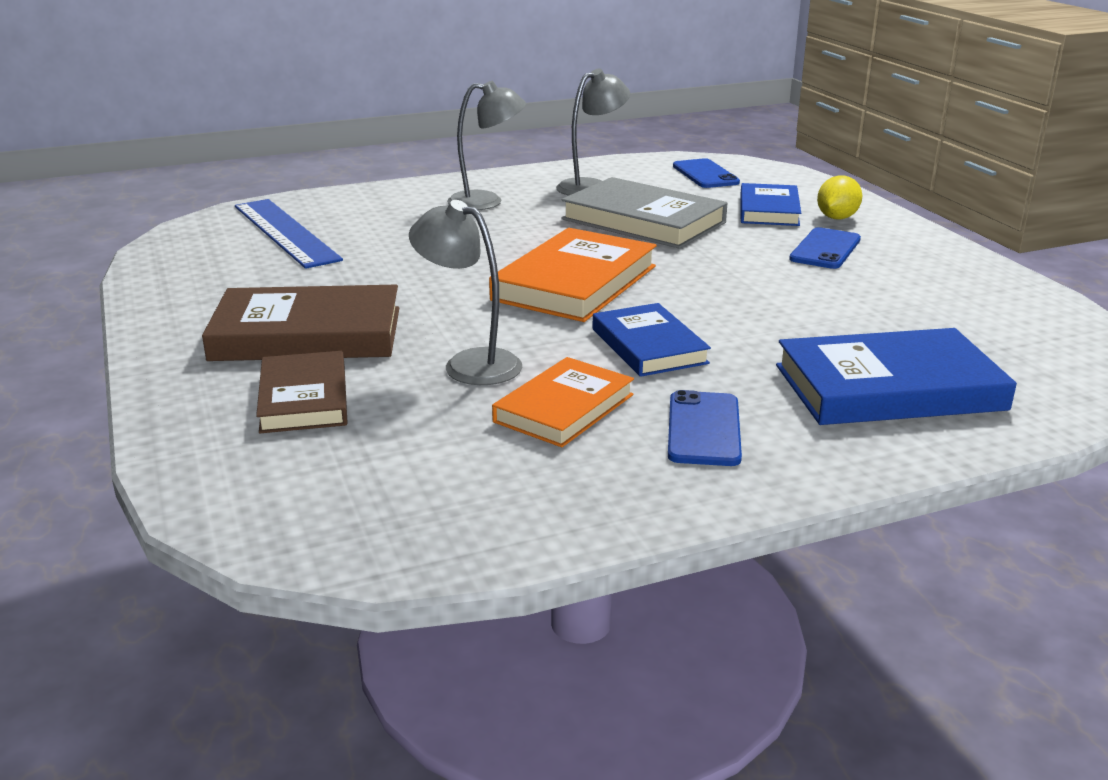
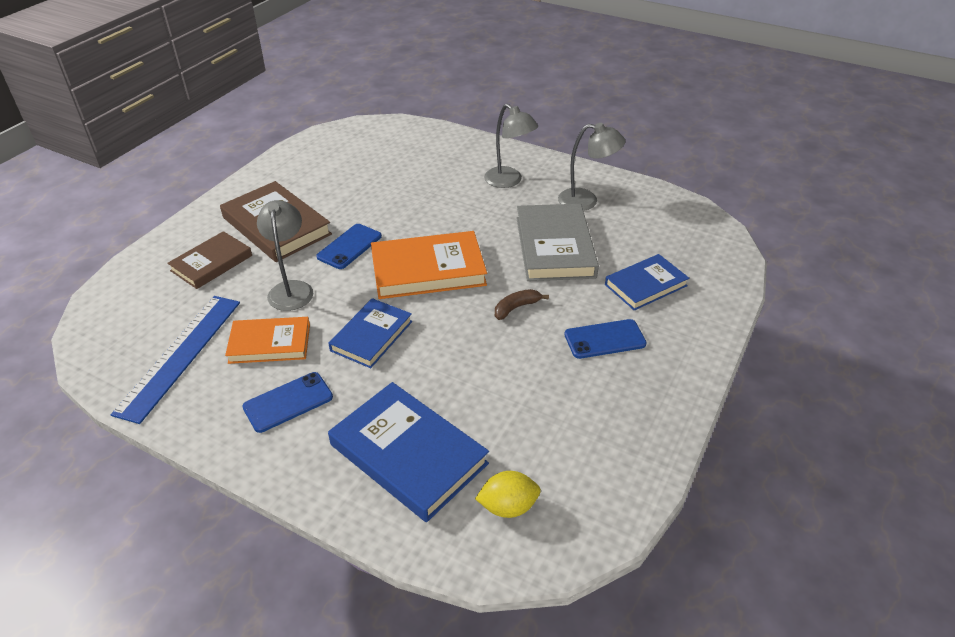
camera: 50 degrees right, 15 degrees up
blue ruler [235,199,343,269] -> blue ruler moved to [111,296,240,424]
blue phone [673,158,740,188] -> blue phone moved to [316,224,382,269]
yellow lemon [817,175,862,220] -> yellow lemon moved to [475,471,541,518]
none -> brown banana [495,289,549,320]

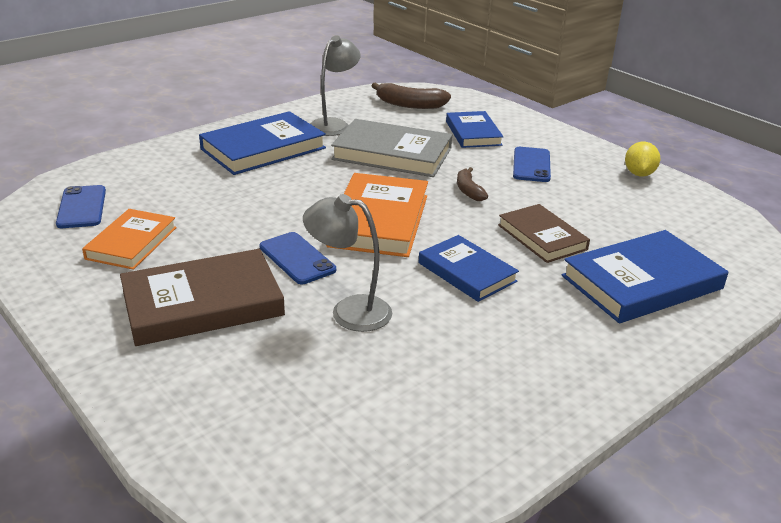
camera: 70 degrees left, 10 degrees down
blue ruler [111,296,240,424] -> none
brown book [167,231,252,289] -> brown book moved to [498,204,590,263]
orange book [225,317,310,364] -> orange book moved to [82,209,177,270]
blue phone [243,372,333,433] -> blue phone moved to [56,185,106,228]
yellow lemon [475,471,541,518] -> yellow lemon moved to [625,142,660,176]
grey lamp [484,104,538,188] -> blue book [199,111,326,175]
none -> brown banana [372,82,451,109]

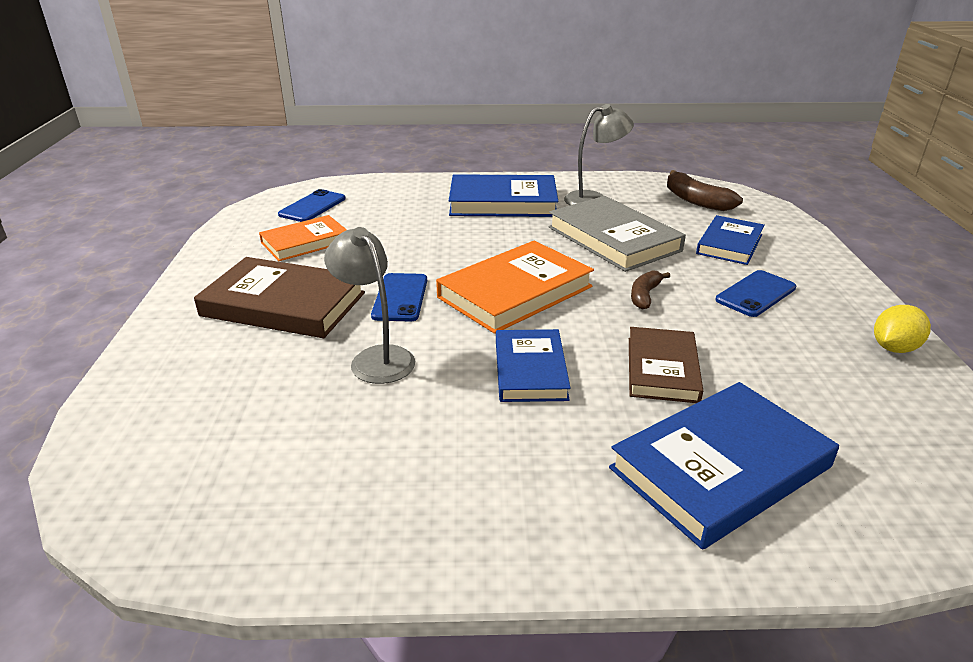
camera: 40 degrees right, 0 degrees up
blue book [562,230,728,323] -> blue book turned 45 degrees counterclockwise [609,382,839,550]

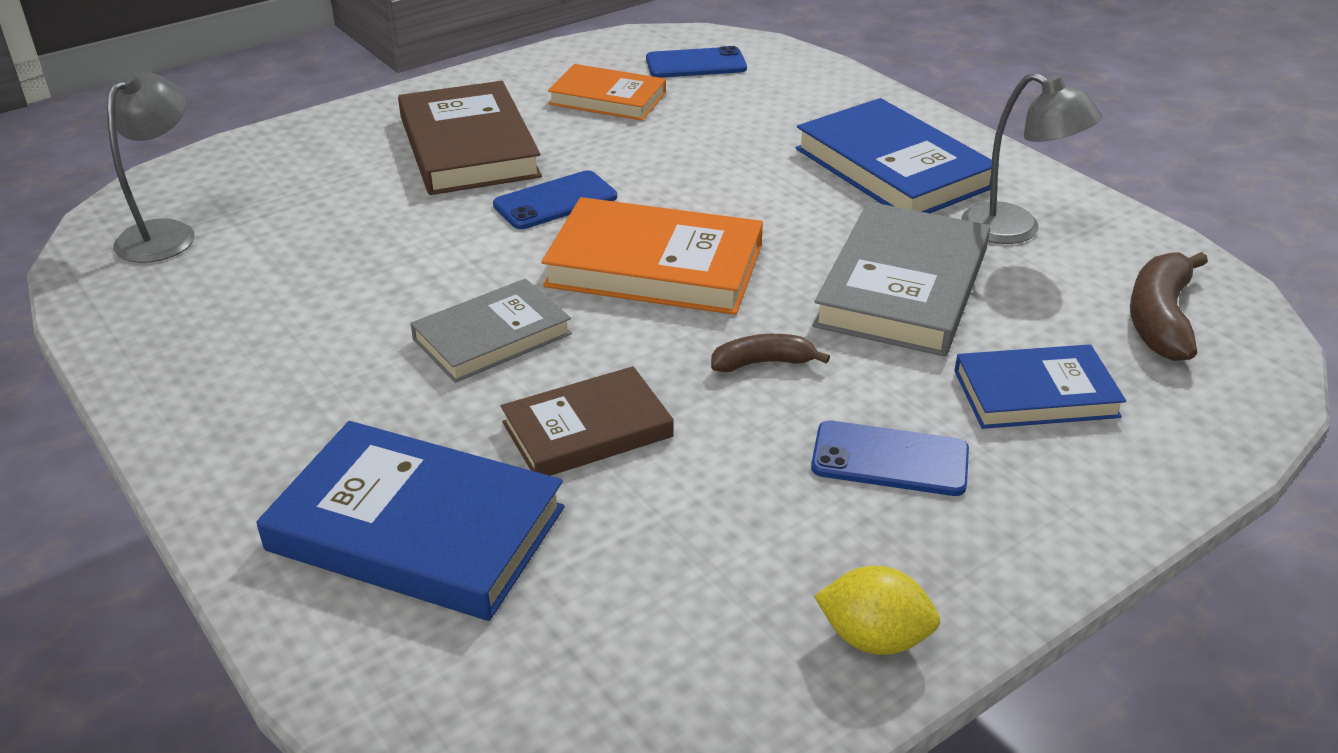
camera: 55 degrees right, 5 degrees up
grey lamp [324,227,415,384] -> grey lamp moved to [107,71,195,263]
blue book [496,329,571,402] -> grey book [410,279,572,383]

